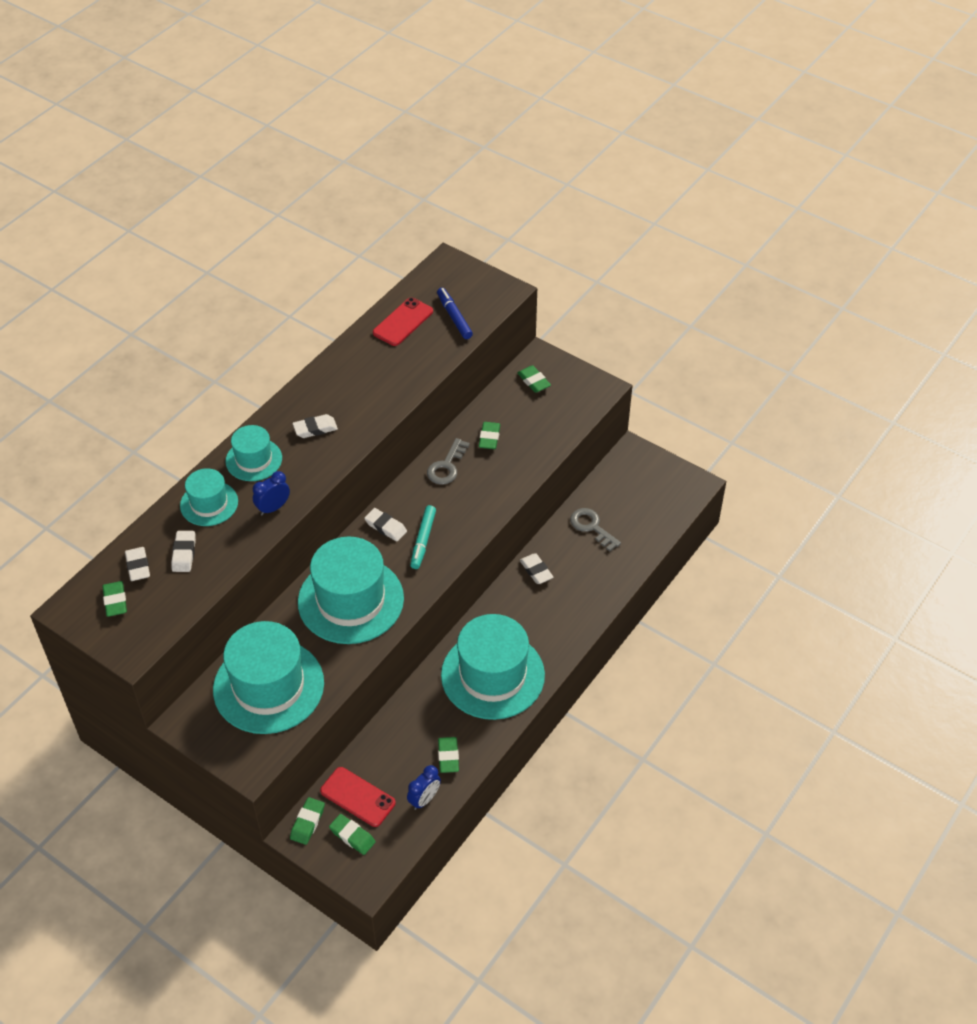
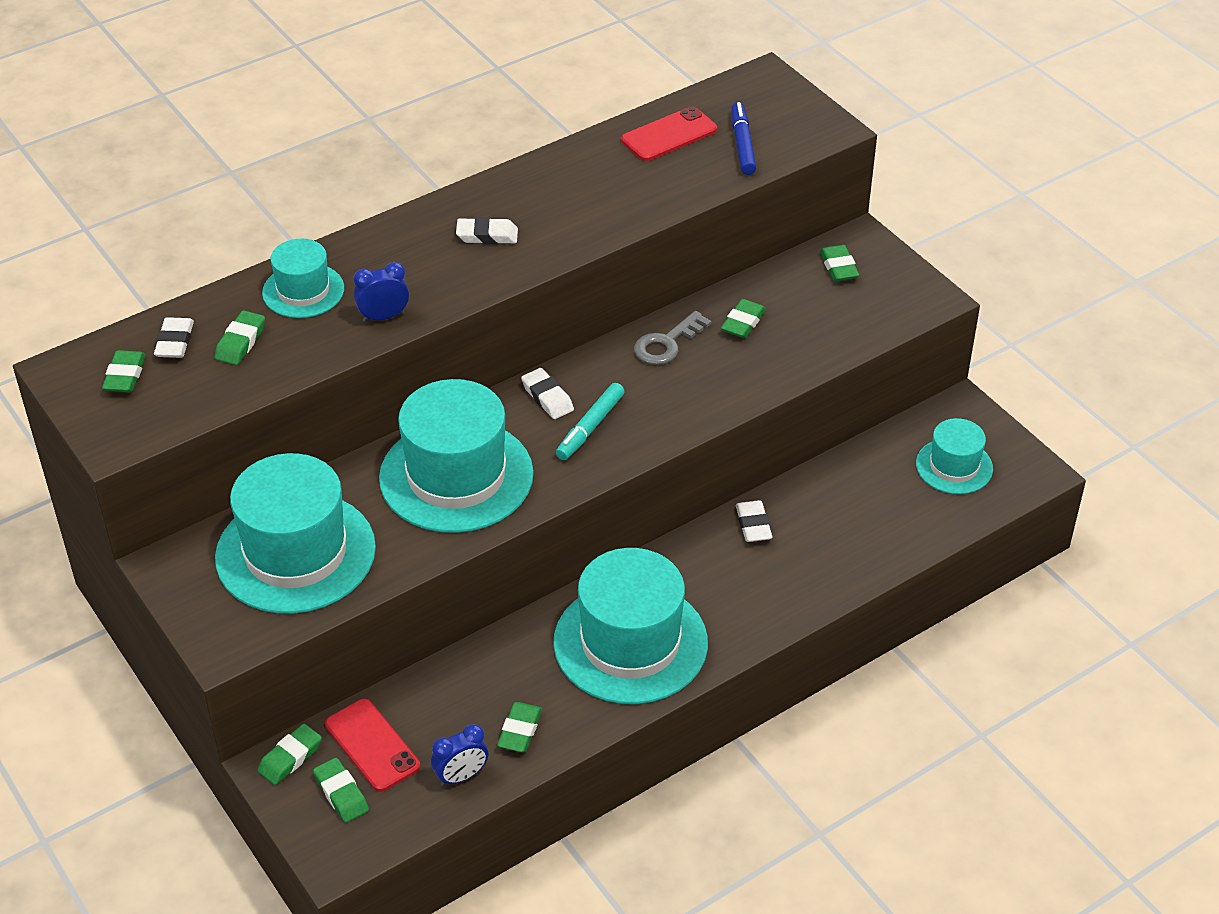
camera: 20 degrees right, 5 degrees down
white eraser [171,531,196,572] -> green eraser [215,311,265,365]
turquoise hat [226,425,282,481] -> turquoise hat moved to [916,418,993,494]
grey key [570,508,621,551] -> none

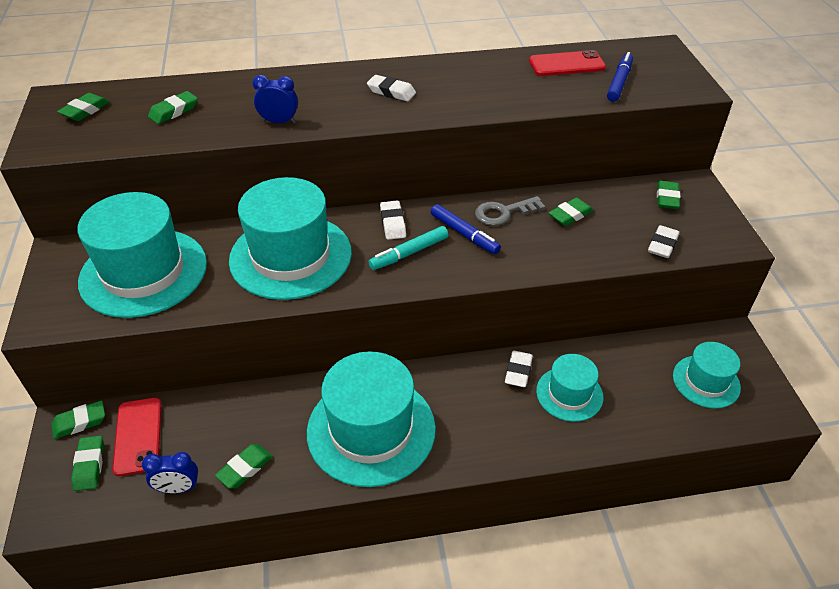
camera: 25 degrees right, 0 degrees up
white eraser [154,317,194,358] -> white eraser moved to [648,225,680,258]
turquoise hat [262,239,344,318] -> turquoise hat moved to [536,354,603,422]
none -> blue marker [431,204,501,254]

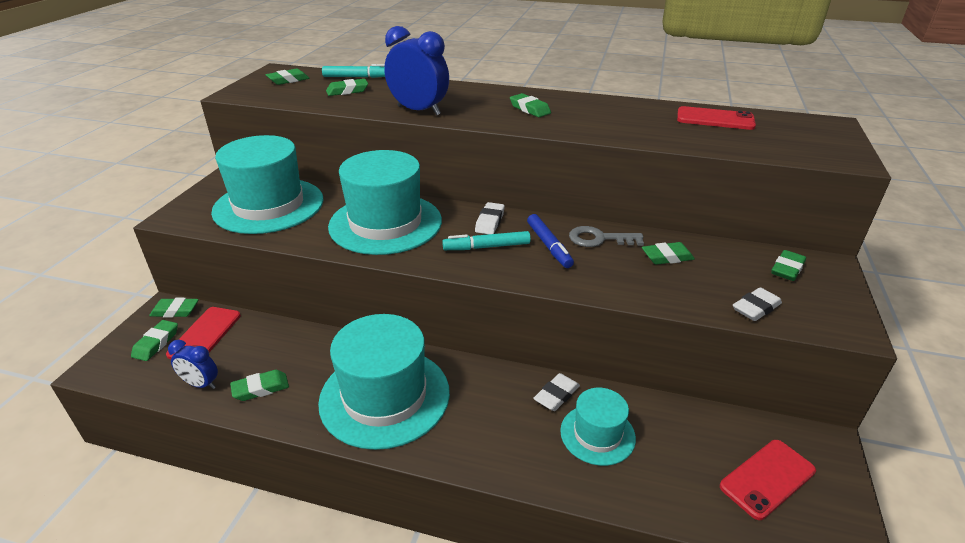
camera: 25 degrees right, 10 degrees down
blue clock [252,75,298,124] -> blue clock [384,26,449,116], size x1.74
white eraser [367,75,416,101] -> green eraser [510,93,551,117]
blue marker [607,52,633,102] -> none
turquoise hat [673,342,741,409] -> red phone [720,440,816,520]
none -> turquoise marker [322,64,385,78]

